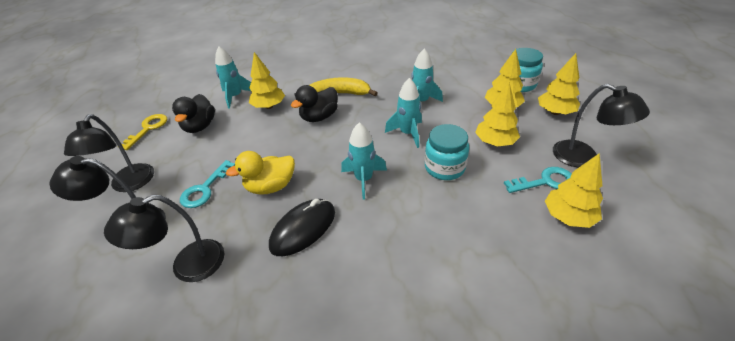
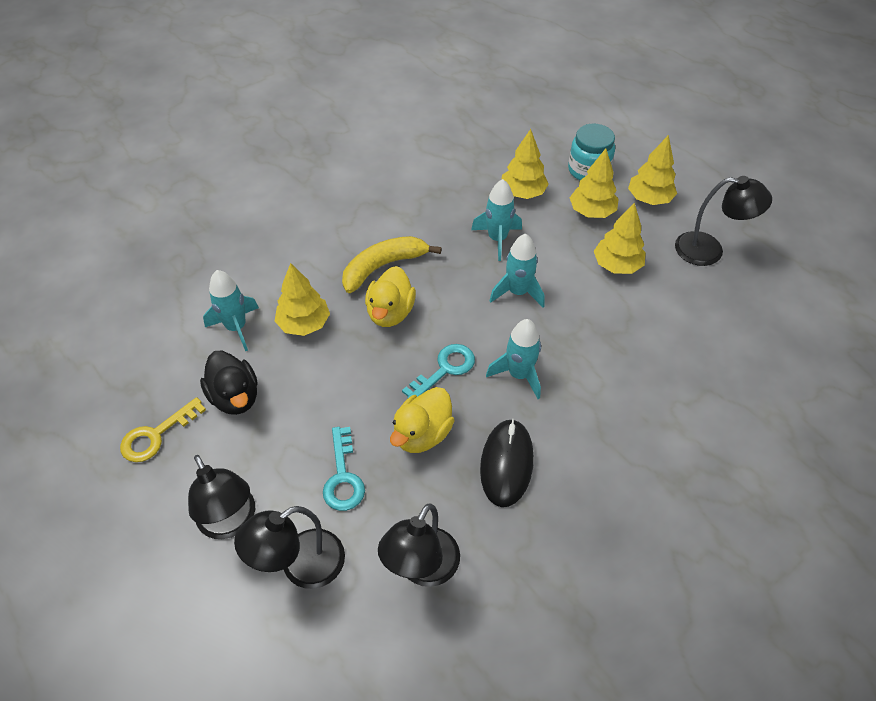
camera: 35 degrees left, 10 degrees up
yellow key [118,114,167,150] -> yellow key turned 120 degrees counterclockwise [120,397,206,462]
black duck [291,85,338,122] -> yellow duck [365,266,416,327]
turquoise jar [425,124,469,180] -> none
turquoise key [504,167,572,193] -> turquoise key moved to [402,344,475,398]
yellow tree [545,153,603,228] -> yellow tree moved to [502,129,549,199]

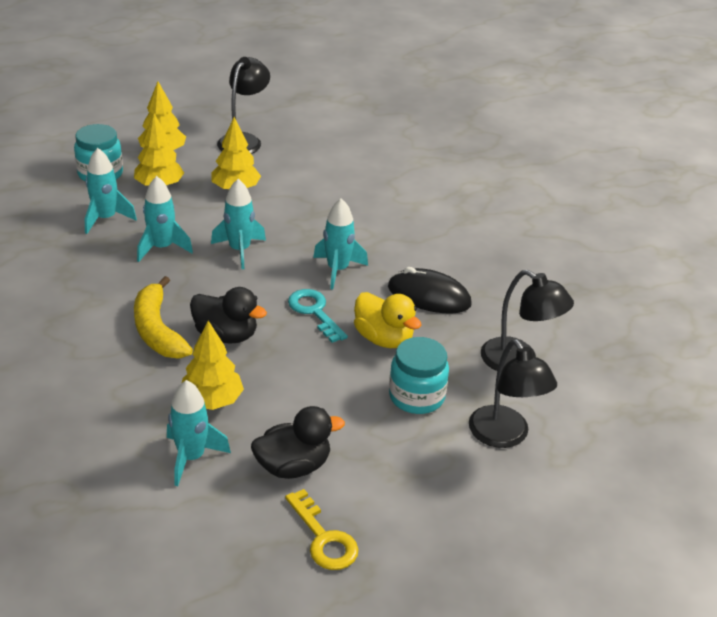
camera: 80 degrees left, 15 degrees down
black lamp [188,455,255,539] -> none
turquoise key [323,427,365,511] -> turquoise jar [389,337,449,414]
yellow duck [365,266,416,327] -> black duck [190,287,267,344]
yellow tree [502,129,549,199] -> turquoise rocket [85,148,137,234]

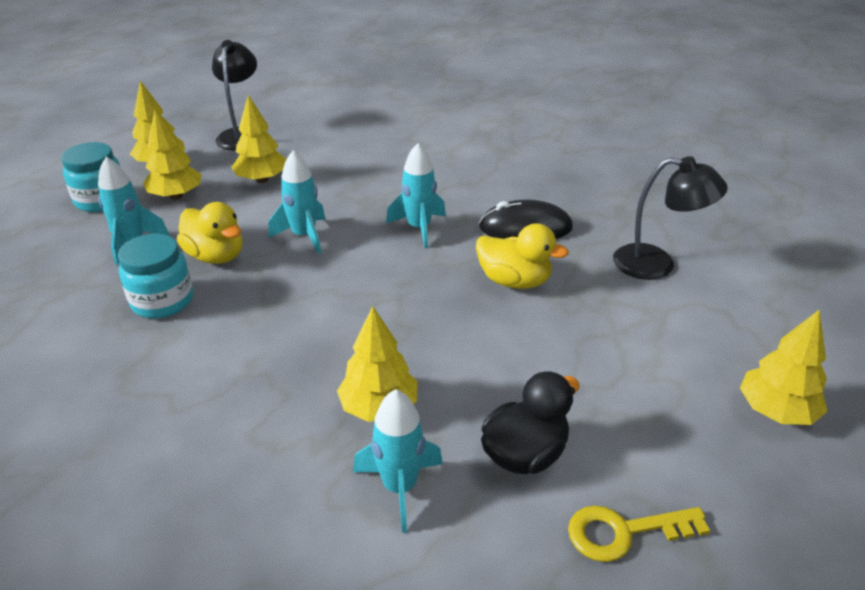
camera: 20 degrees left, 0 degrees up
yellow banana [134,276,193,358] -> none
turquoise rocket [137,176,193,262] -> yellow duck [177,202,242,264]
black duck [190,287,267,344] -> none
yellow key [285,489,358,570] -> yellow key turned 135 degrees clockwise [568,505,710,562]
turquoise key [288,289,348,343] -> none
turquoise jar [389,337,449,414] -> turquoise jar moved to [118,234,193,318]
black lamp [469,339,557,448] -> none
none -> yellow tree [740,309,828,425]

